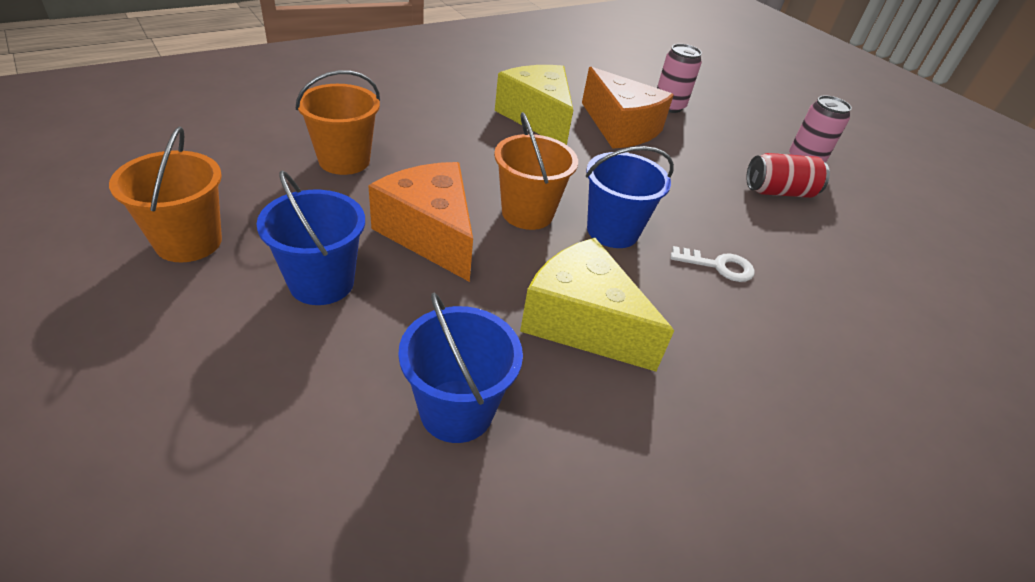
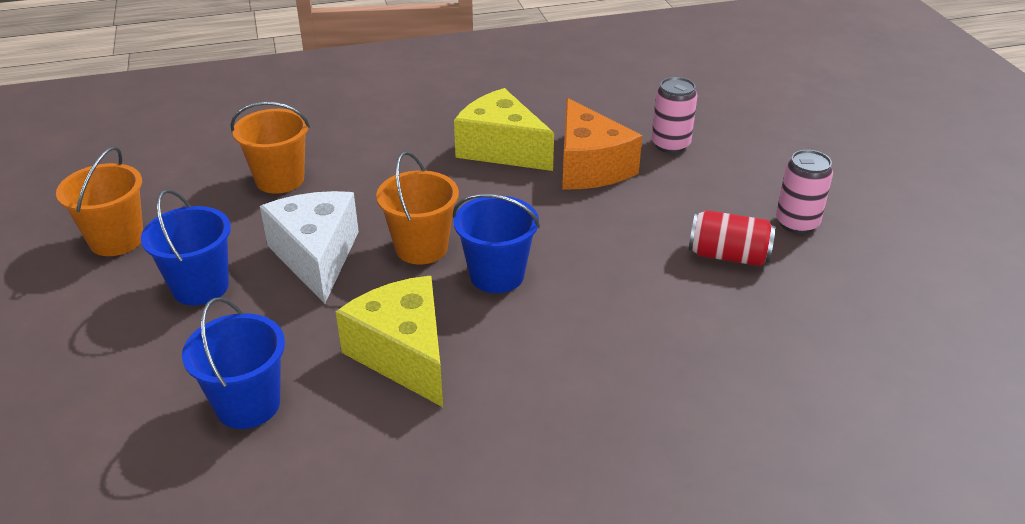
camera: 25 degrees right, 5 degrees down
orange cheese [368,162,473,282] -> white cheese [260,191,359,304]
yellow cheese [495,65,573,145] -> yellow cheese turned 45 degrees counterclockwise [454,88,554,171]
white key [671,246,755,282] -> none

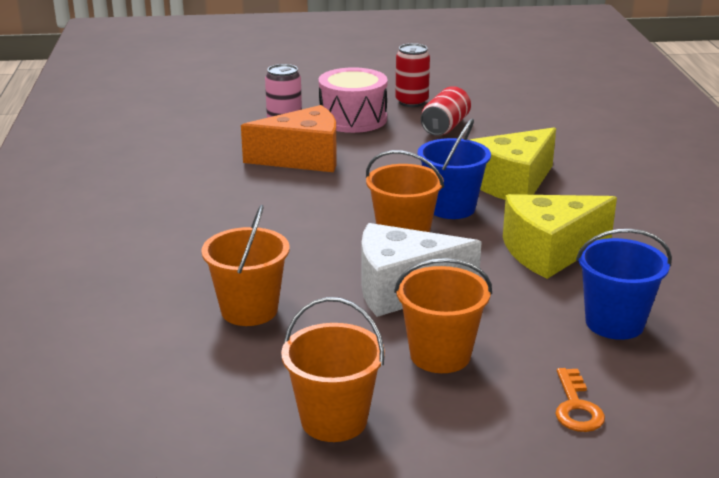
camera: 80 degrees left, 10 degrees down
blue bucket [141,189,231,305] -> orange bucket [394,258,492,373]
yellow cheese [454,88,554,171] -> yellow cheese moved to [470,127,556,200]
pink can [776,150,833,234] -> red can [395,43,430,107]
none -> pink drum [319,67,388,133]
none -> orange key [555,368,605,432]

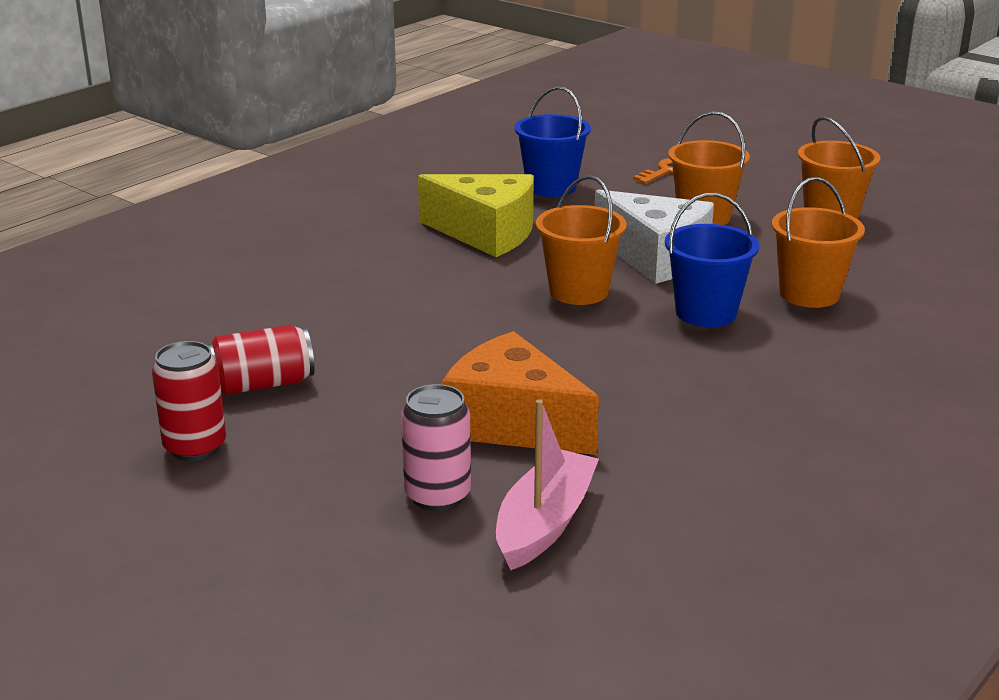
camera: 135 degrees left, 0 degrees up
pink drum [319,67,388,133] -> none
blue bucket [418,118,491,219] -> blue bucket moved to [665,193,759,327]
yellow cheese [470,127,556,200] -> none
none -> pink boat [496,399,599,570]

